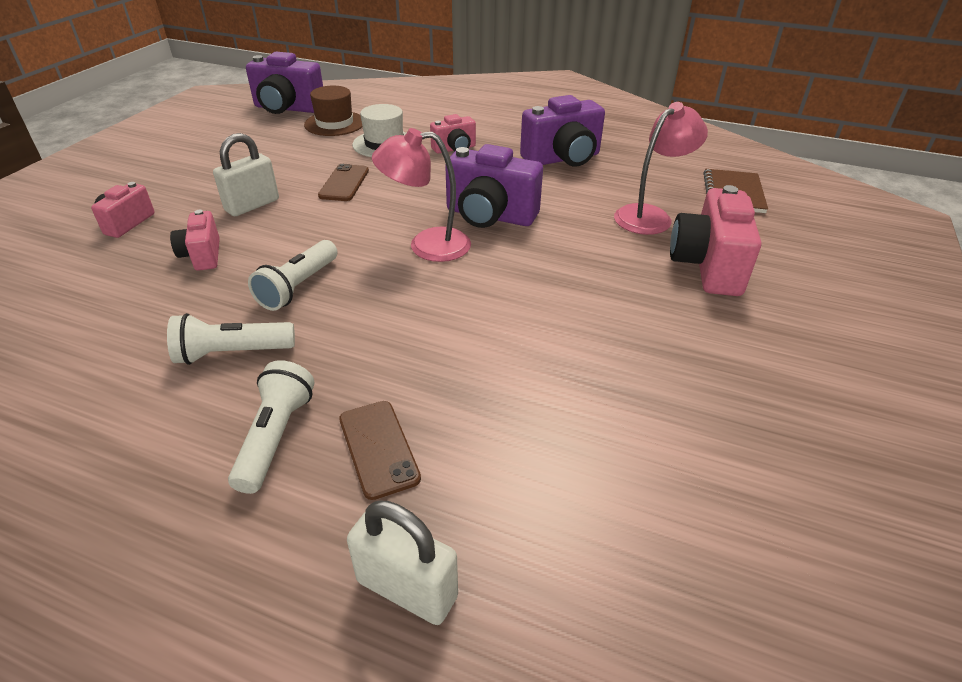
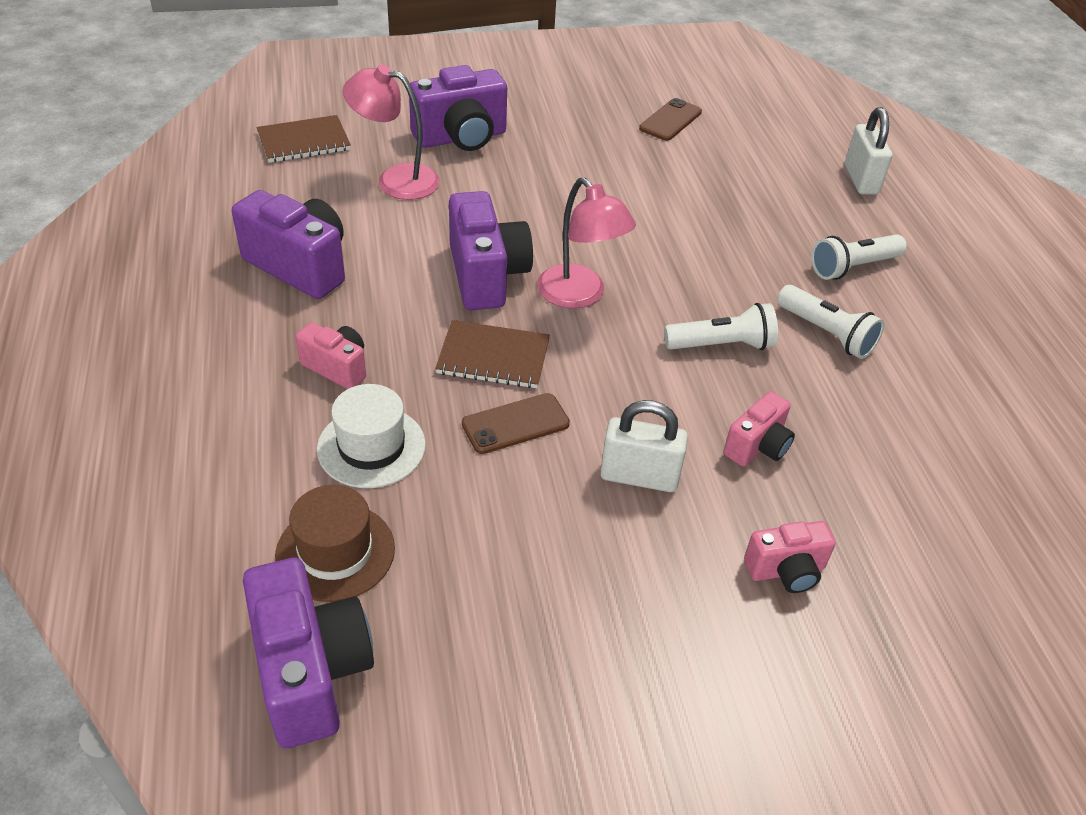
camera: 125 degrees left, 5 degrees up
brown phone [339,401,421,500] -> brown phone moved to [639,98,702,141]
pink camera [670,185,761,296] -> purple camera [409,65,507,151]
none -> brown notebook [435,320,550,388]

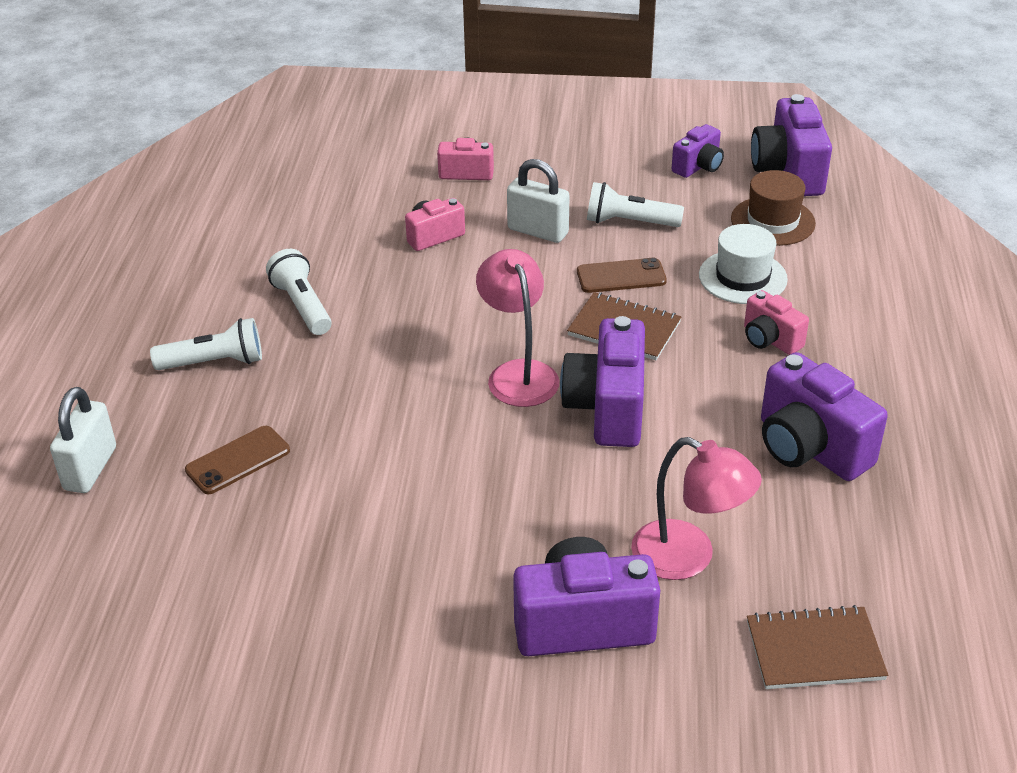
camera: 160 degrees left, 5 degrees down
brown phone [639,98,702,141] -> brown phone moved to [185,426,290,494]
white flashlight [664,303,778,350] -> white flashlight moved to [587,182,684,227]
none -> purple camera [672,124,724,178]

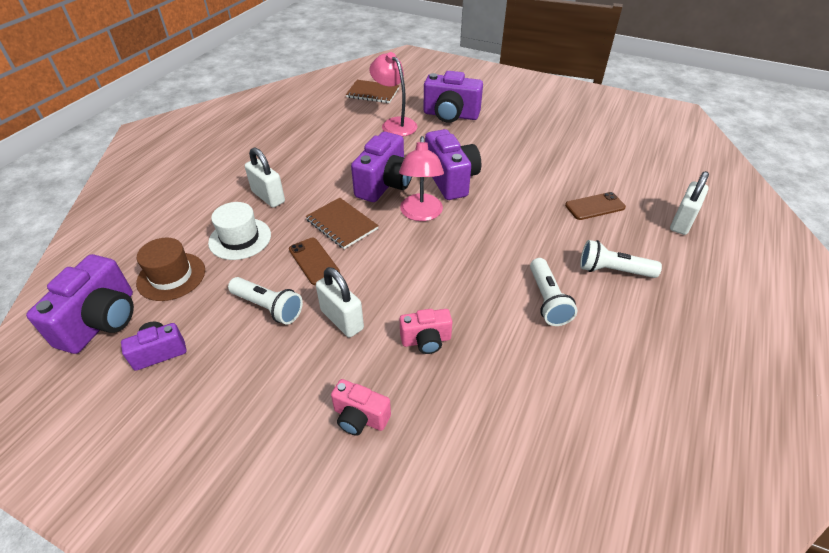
camera: 160 degrees left, 5 degrees up
brown phone [577,258,667,293] -> brown phone turned 45 degrees clockwise [289,238,340,285]
pink camera [744,290,809,355] -> white padlock [245,147,285,208]
purple camera [761,352,888,481] -> purple camera moved to [425,129,481,200]

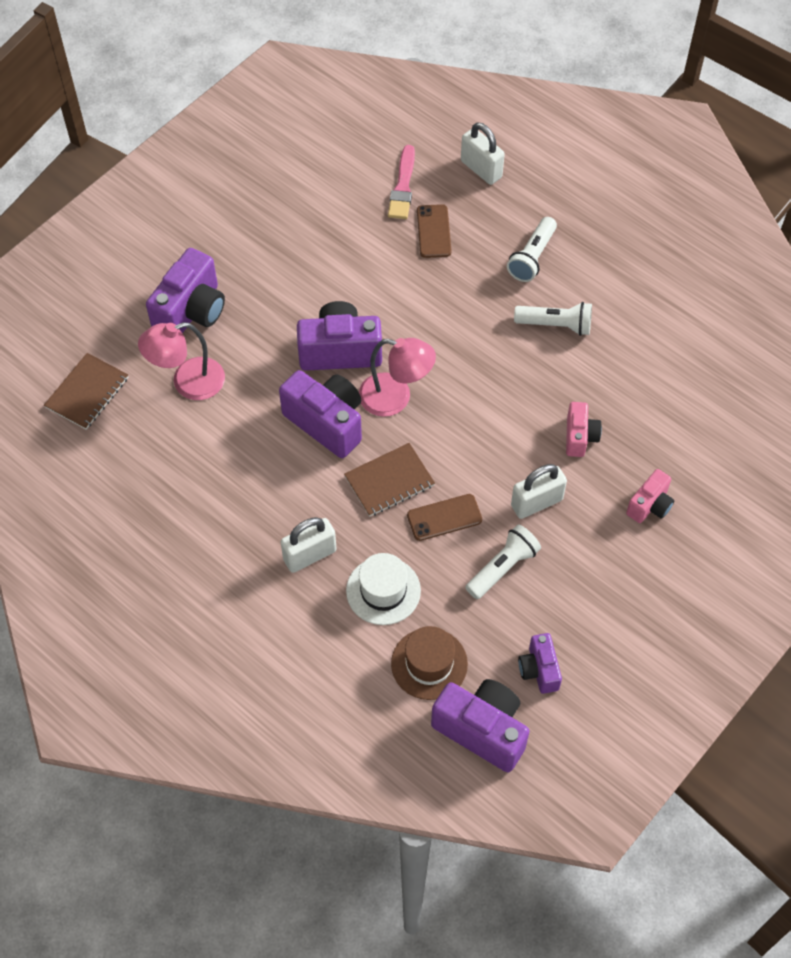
camera: 75 degrees left, 15 degrees up
none -> pink brush [388,145,415,219]

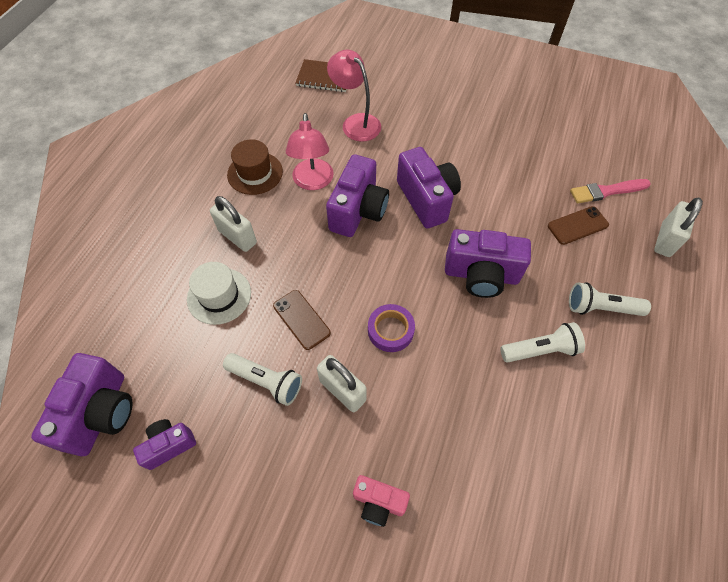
camera: 70 degrees right, 0 degrees up
purple camera [146,248,225,333] -> purple camera moved to [445,229,531,298]
brown notebook [344,443,435,517] -> none
pink lamp [359,338,436,417] -> pink lamp moved to [286,113,334,190]
brown hat [391,626,468,700] -> brown hat moved to [227,139,283,195]
white flashlight [514,302,592,336] -> white flashlight turned 90 degrees counterclockwise [500,322,585,363]
pink camera [566,402,602,457] -> none
none -> purple tape [368,304,415,352]

